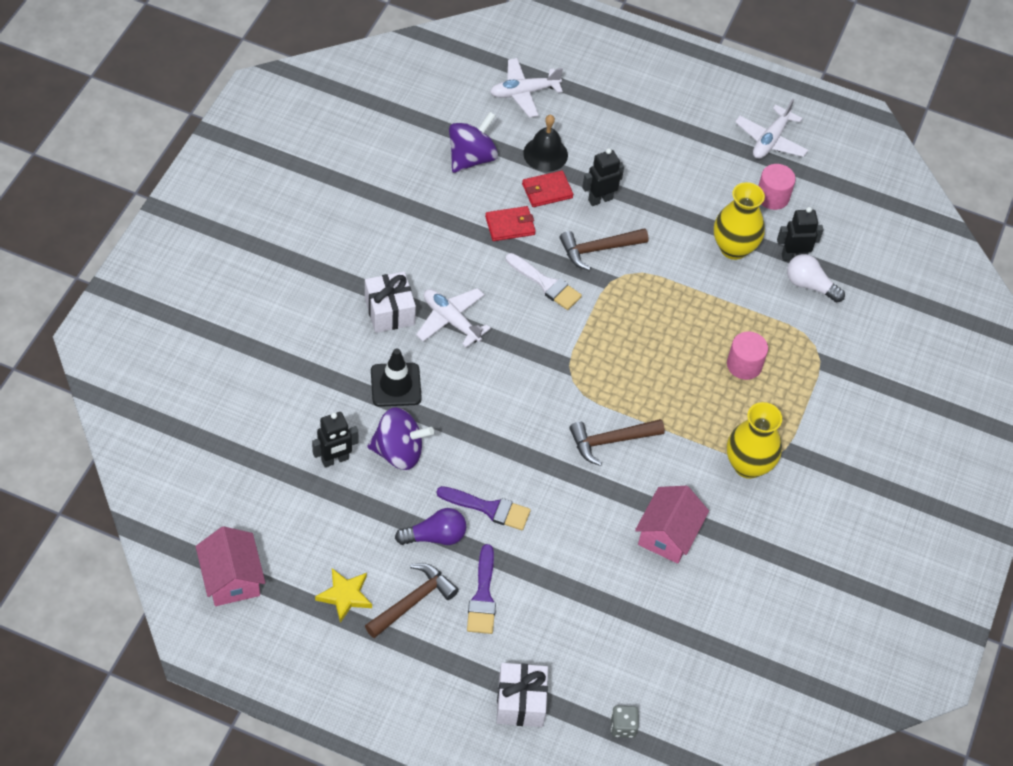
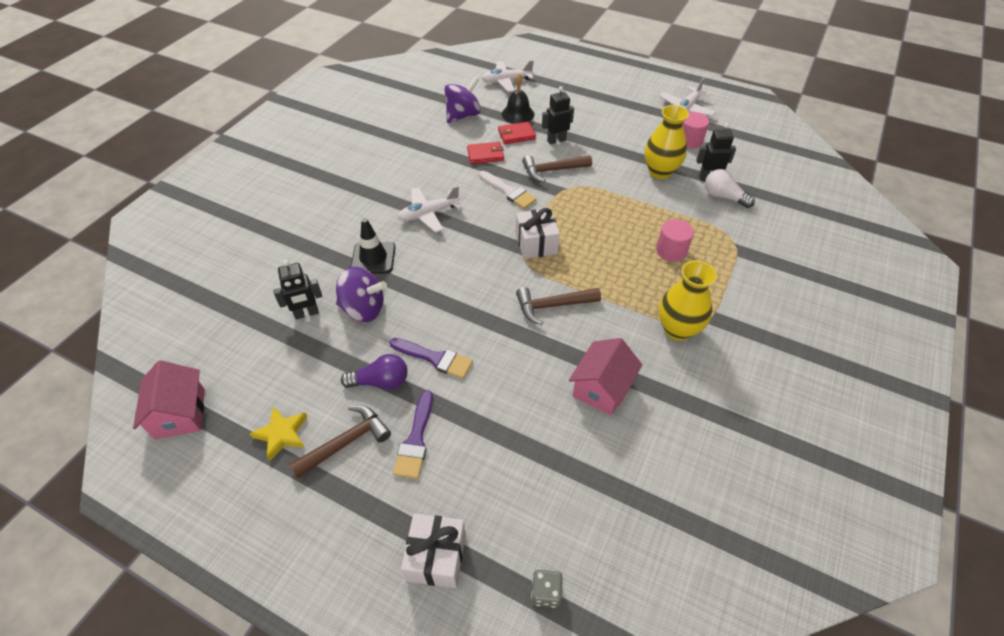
camera: 10 degrees right, 5 degrees down
white gift [365,272,416,333] -> white gift moved to [516,208,560,259]
white plane [416,288,491,347] -> white plane turned 75 degrees counterclockwise [398,186,462,233]

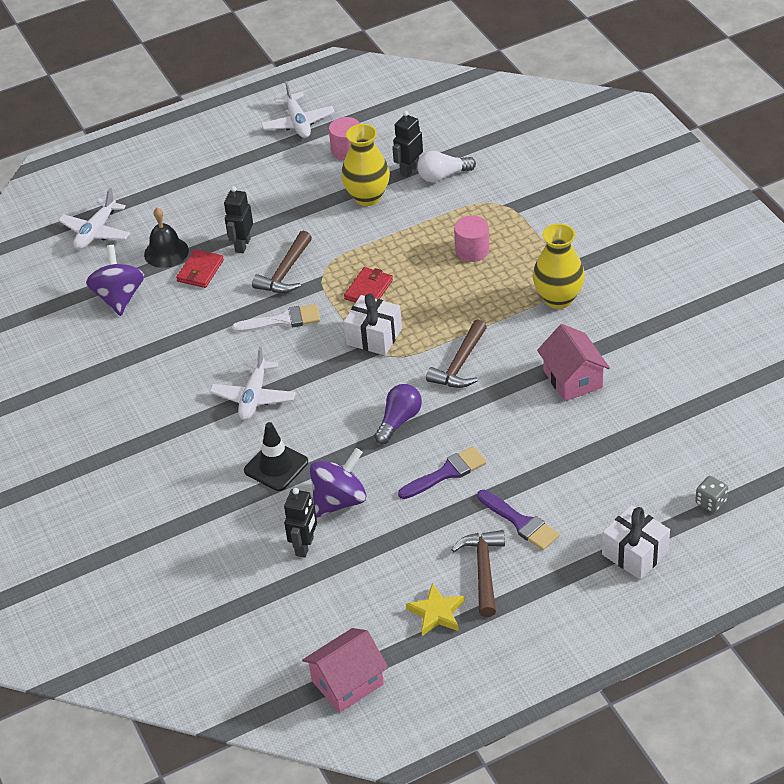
camera: 50 degrees left, 5 degrees down
pink house [133,360,205,439] -> pink house turned 60 degrees counterclockwise [302,628,388,713]
purple light bulb [341,354,408,389] -> purple light bulb moved to [375,384,422,444]
red wallet [467,142,504,164] -> red wallet moved to [344,267,393,303]

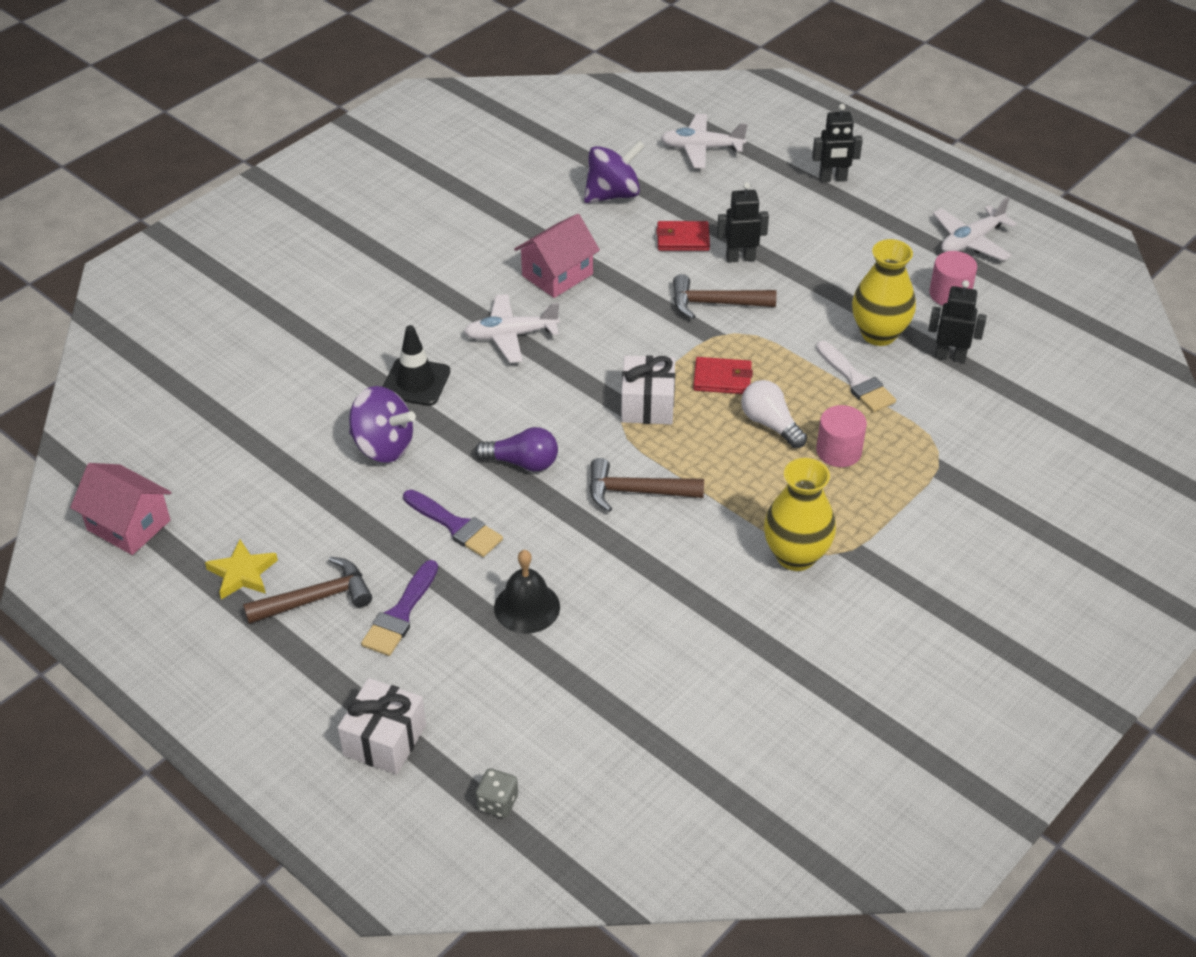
camera: 65 degrees right, 0 degrees up
black bell [144,208,189,268] -> black bell moved to [494,550,560,634]
white brush [232,304,320,332] -> white brush moved to [816,341,896,413]
black robot [284,488,317,558] -> black robot moved to [812,104,863,182]
white light bulb [417,151,476,182] -> white light bulb moved to [741,380,807,448]
pink house [537,324,610,401] -> pink house moved to [514,214,600,298]

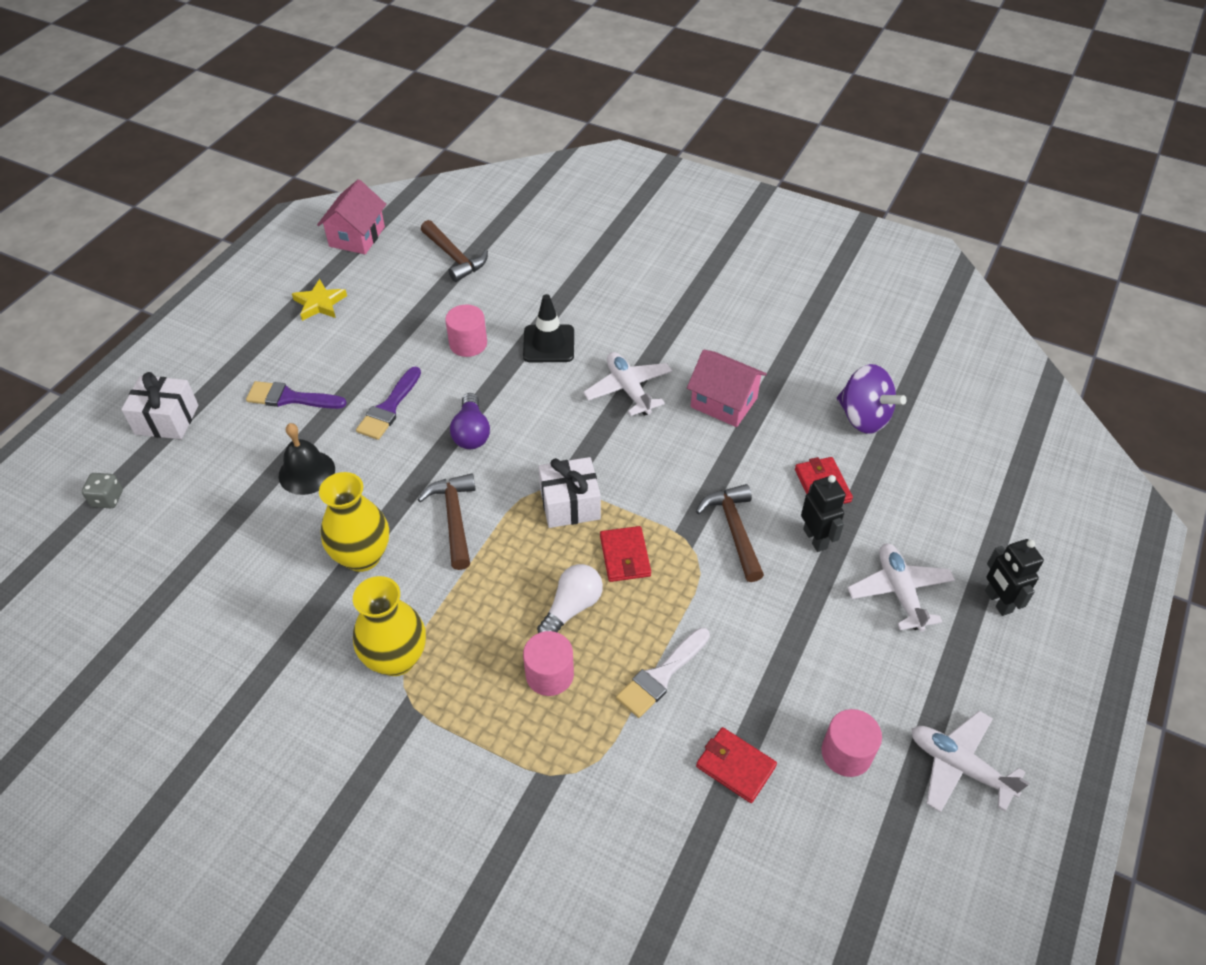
camera: 75 degrees right, 5 degrees up
brown hammer [243,556,372,624] -> brown hammer moved to [421,220,488,282]
purple spinning top [349,386,416,463] -> pink cylinder [445,304,487,357]
white plane [661,114,748,168] -> white plane moved to [847,544,955,632]
yellow vase [852,239,916,346] -> yellow vase moved to [319,472,389,572]
black robot [928,280,987,363] -> red wallet [696,727,777,803]

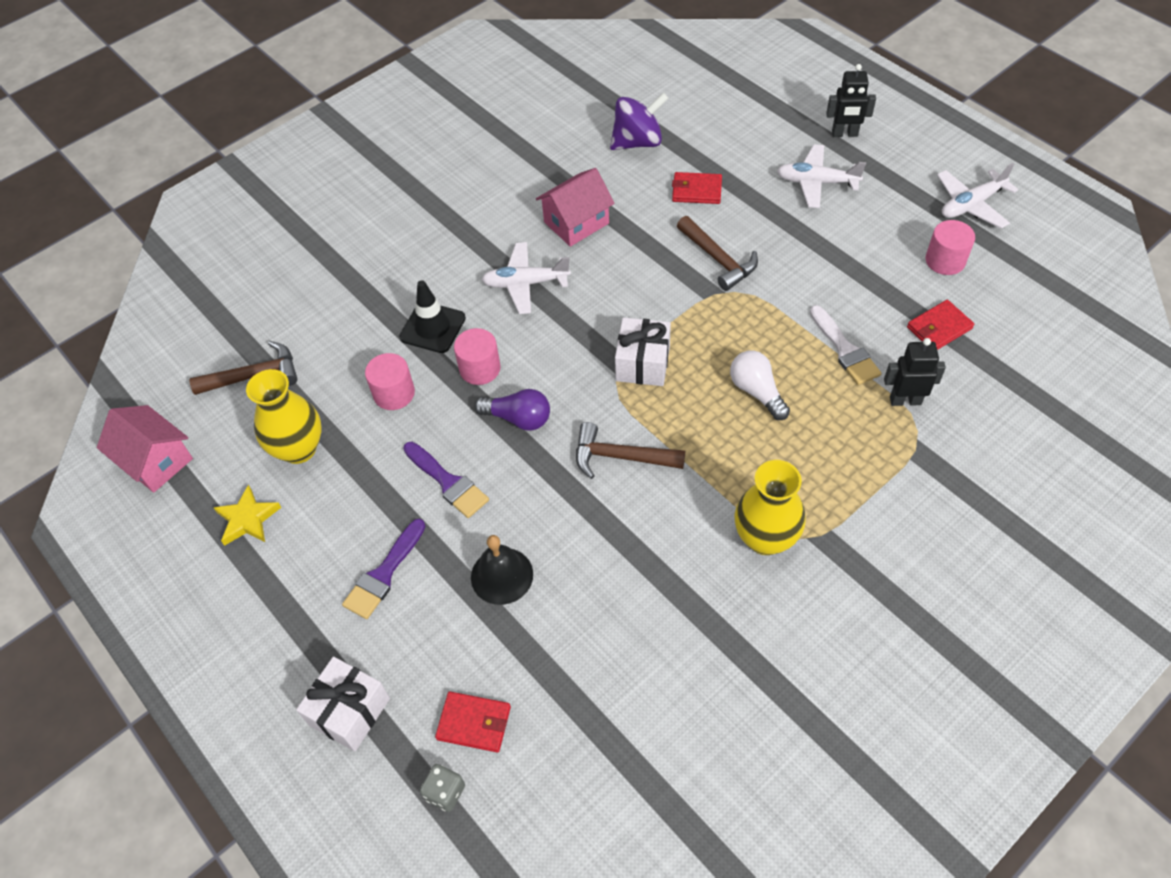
camera: 65 degrees left, 5 degrees up
yellow vase [319,472,389,572] -> yellow vase moved to [246,369,321,464]
pink cylinder [523,631,574,696] -> pink cylinder moved to [454,328,501,385]
red wallet [600,526,651,582] -> red wallet moved to [435,692,511,752]
brown hammer [696,484,764,582] -> brown hammer turned 135 degrees counterclockwise [677,216,758,291]
black robot [801,475,846,552] -> black robot moved to [884,338,946,406]

